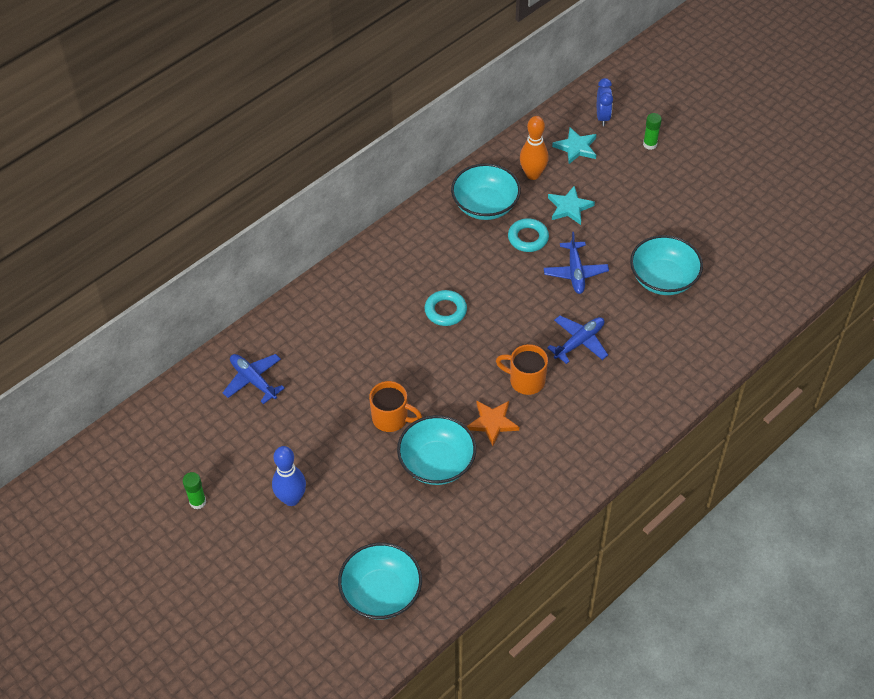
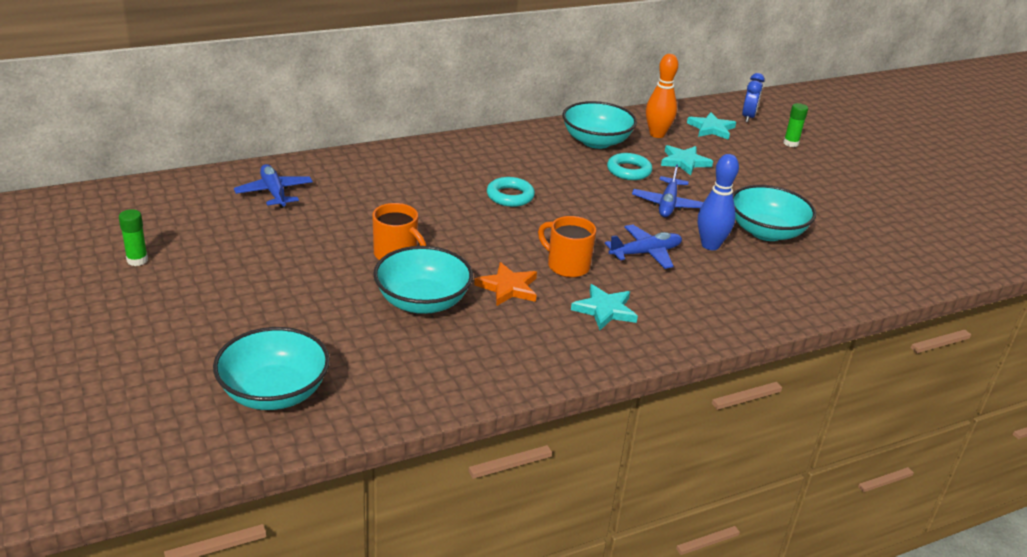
camera: 15 degrees right, 20 degrees down
blue bowling pin [272,446,306,506] -> blue bowling pin moved to [698,154,739,250]
none -> turquoise star [571,284,638,330]

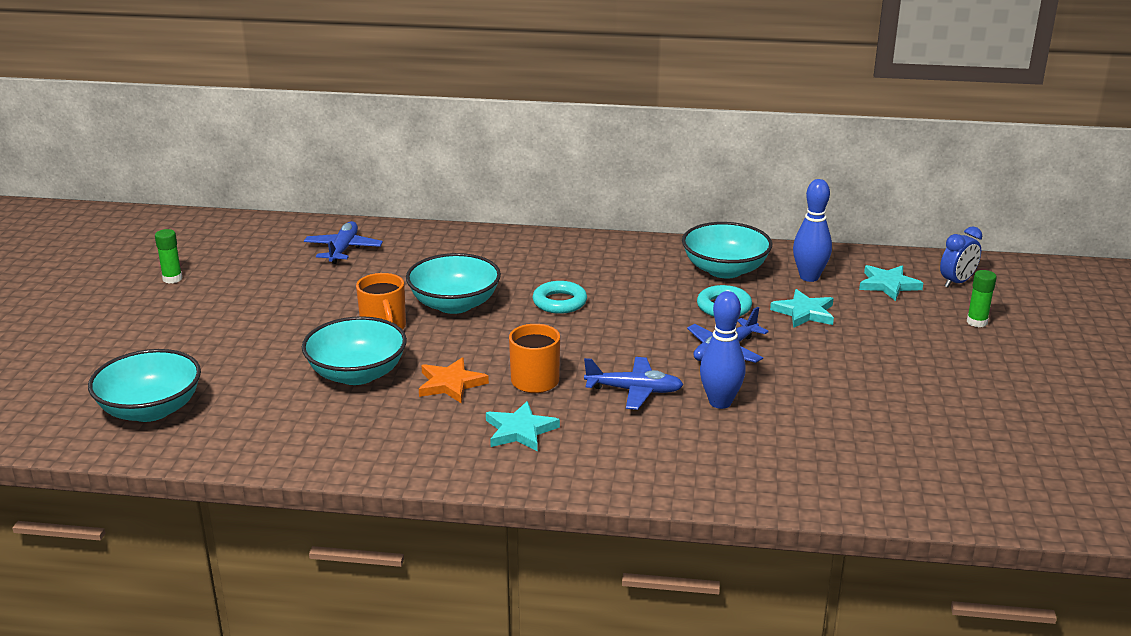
camera: 35 degrees right, 5 degrees down
orange bowling pin [646,54,678,138] -> blue bowling pin [793,179,832,282]
turquoise bowl [733,185,816,241] -> turquoise bowl moved to [406,253,501,314]

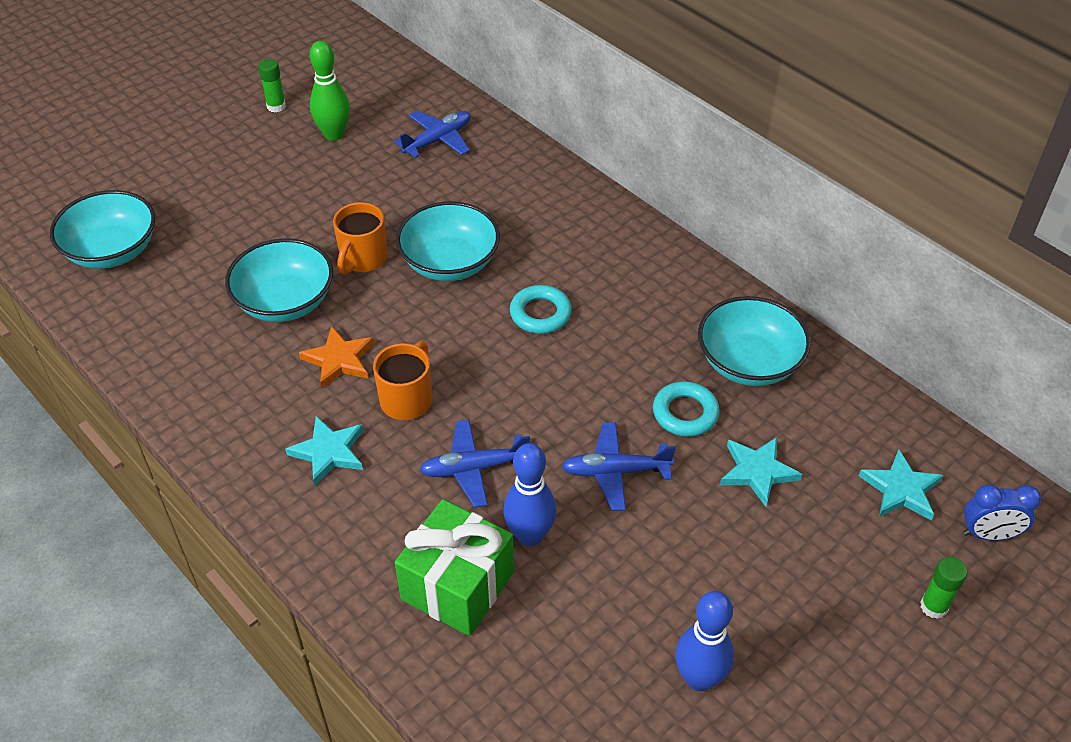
camera: 40 degrees right, 20 degrees up
blue plane [584,357,683,410] -> blue plane turned 120 degrees clockwise [419,420,530,508]
blue bowling pin [793,179,832,282] -> blue bowling pin moved to [675,591,734,691]
none -> green bowling pin [310,41,350,141]
none -> green gift [395,499,514,636]

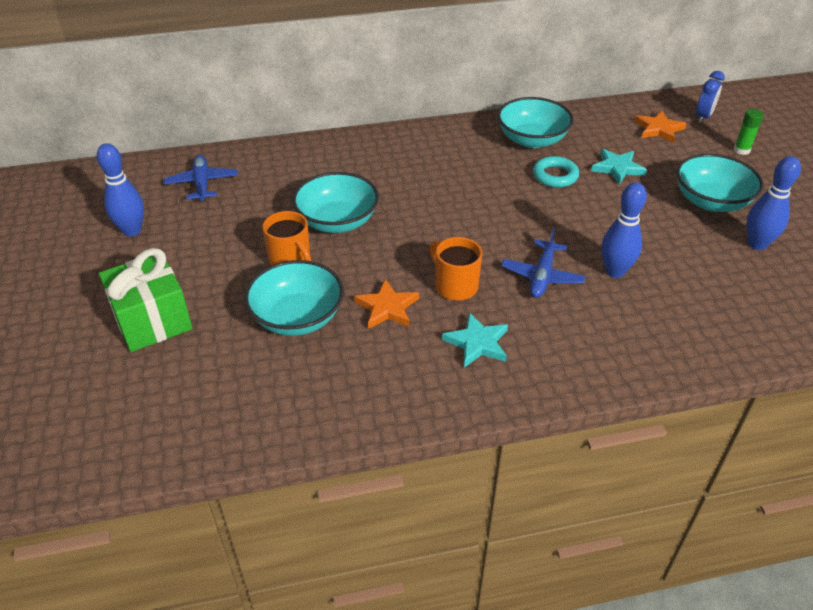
camera: 60 degrees left, 5 degrees down
turquoise bowl [50,190,155,269] -> turquoise bowl moved to [676,154,763,212]
green glue stick [258,59,286,112] -> none
green bowling pin [310,41,350,141] -> blue bowling pin [97,143,144,237]
green gift [395,499,514,636] -> green gift moved to [99,248,193,352]
turquoise ring [510,285,572,334] -> none
blue plane [561,422,676,511] -> none
turquoise star [859,449,944,521] -> orange star [634,111,687,143]

